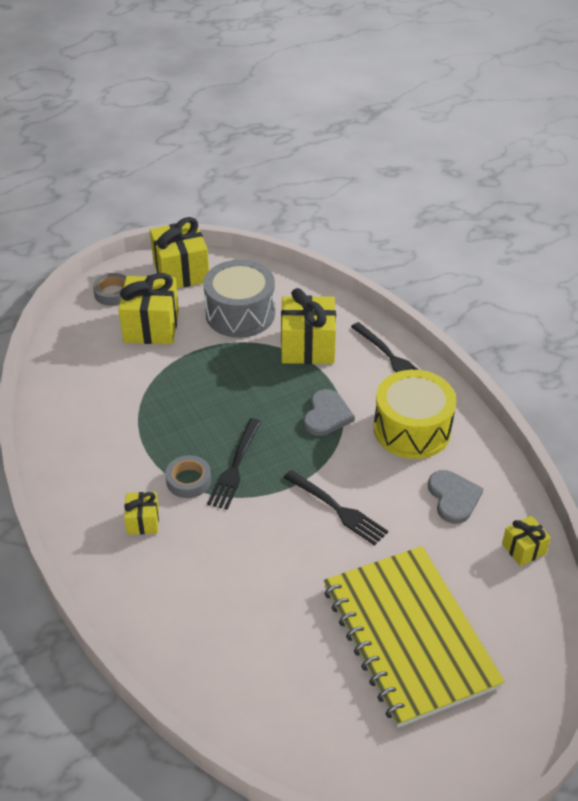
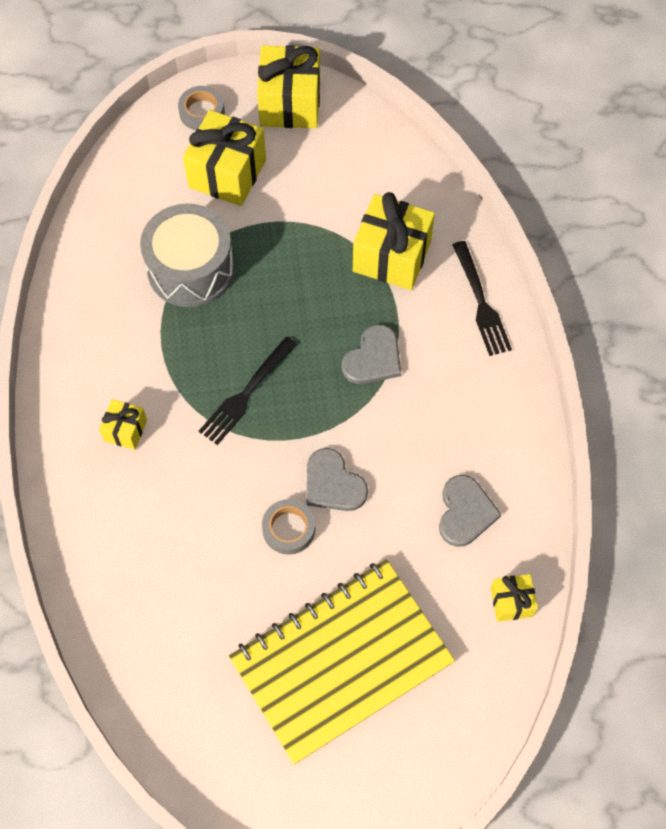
camera: 20 degrees right, 20 degrees up
grey tape [165,455,211,498] -> grey tape moved to [262,499,315,555]
grey drum [203,260,275,338] -> grey drum moved to [140,203,235,307]
black fork [283,470,388,546] -> grey heart [307,448,368,511]
yellow notebook [324,546,505,728] -> yellow notebook turned 60 degrees clockwise [229,559,455,764]
yellow drum [374,370,456,459] -> none

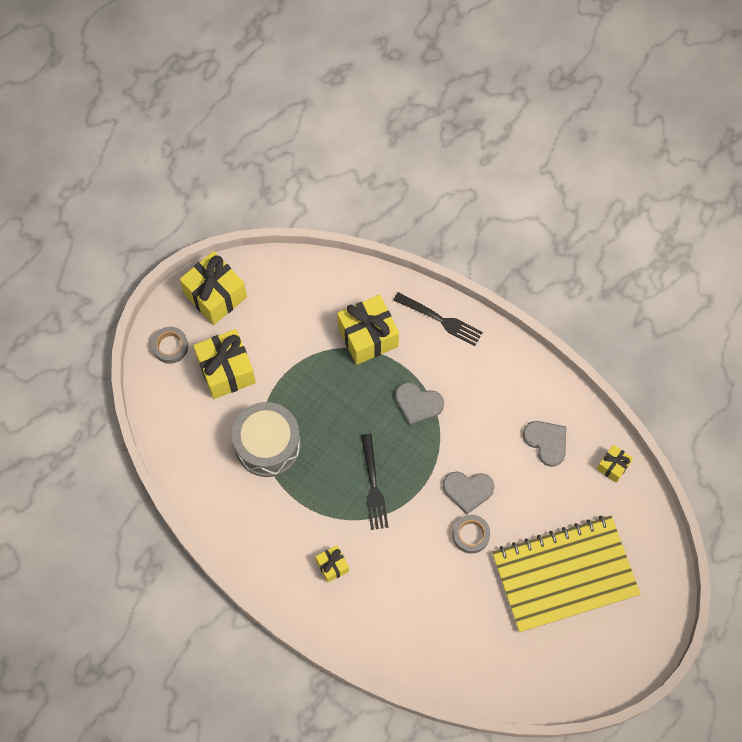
camera: 45 degrees left, 5 degrees up
yellow notebook [229,559,455,764] -> yellow notebook turned 60 degrees clockwise [492,516,640,632]
grey heart [342,324,401,384] -> grey heart turned 120 degrees clockwise [395,382,444,425]

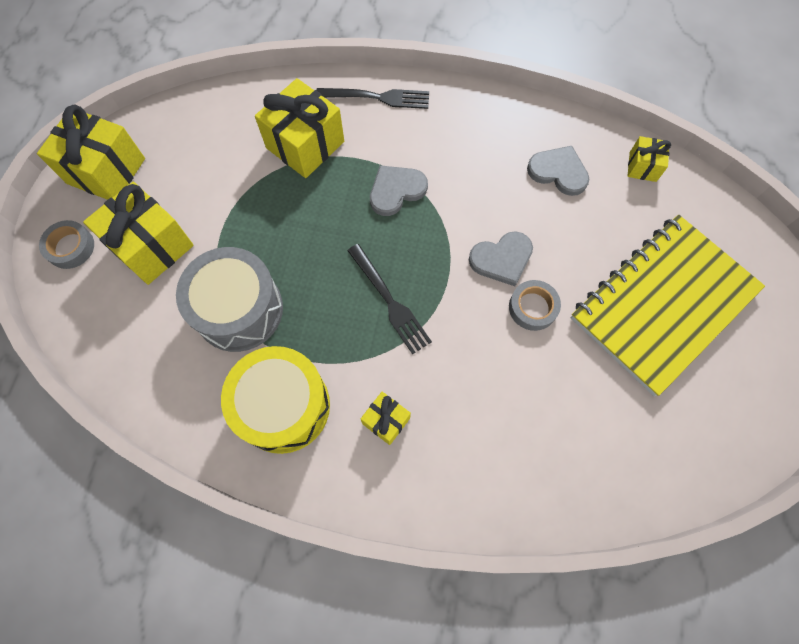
camera: 25 degrees left, 0 degrees up
grey heart [395,382,444,425] -> grey heart turned 150 degrees clockwise [370,165,428,216]
none -> yellow drum [221,346,330,454]

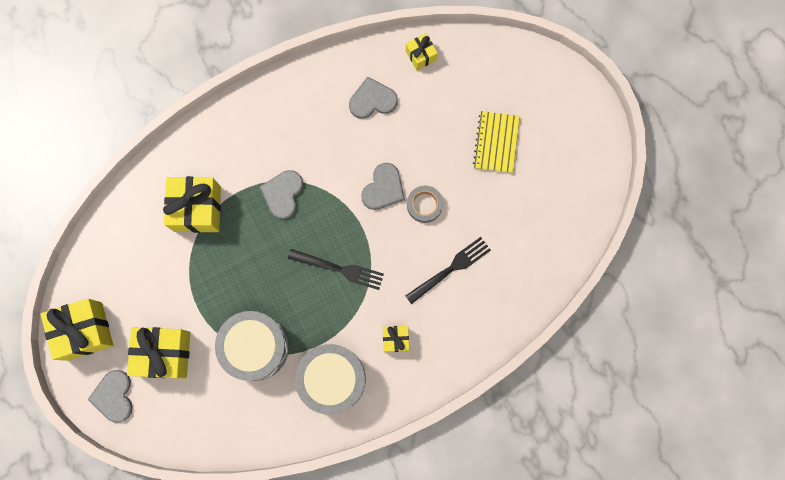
camera: 40 degrees left, 10 degrees up
grey tape [39,220,94,269] -> grey heart [87,370,133,423]
yellow drum [221,346,330,454] -> grey drum [295,344,366,415]
black fork [316,88,429,109] -> black fork moved to [405,237,491,304]
yellow notebook [571,214,765,396] -> yellow notebook [473,111,520,173], size x0.49

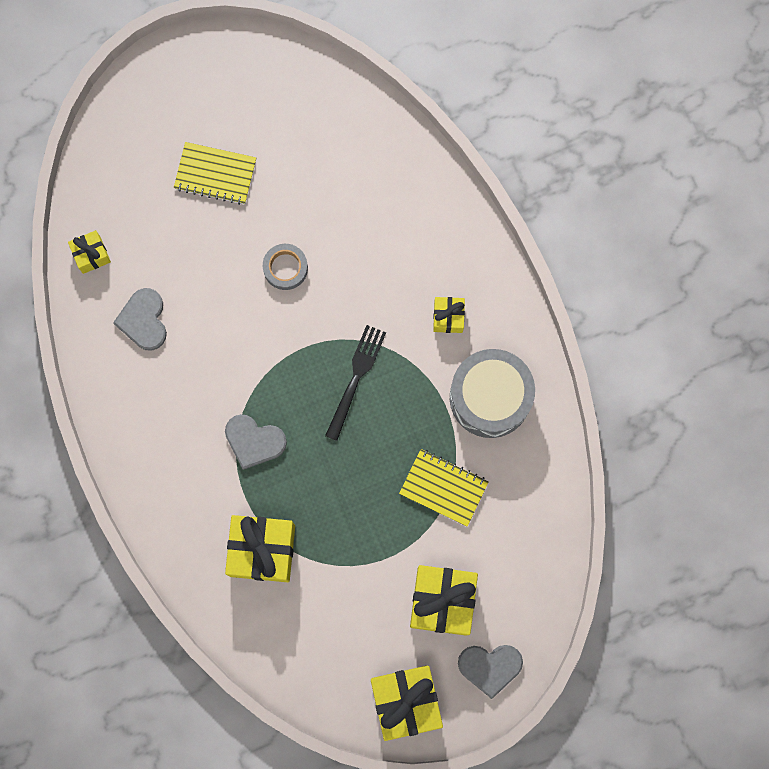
camera: 85 degrees left, 0 degrees up
grey drum [215,311,289,381] -> yellow notebook [399,449,489,527]
grey heart [361,163,405,210] -> none
black fork [405,237,491,304] -> none

